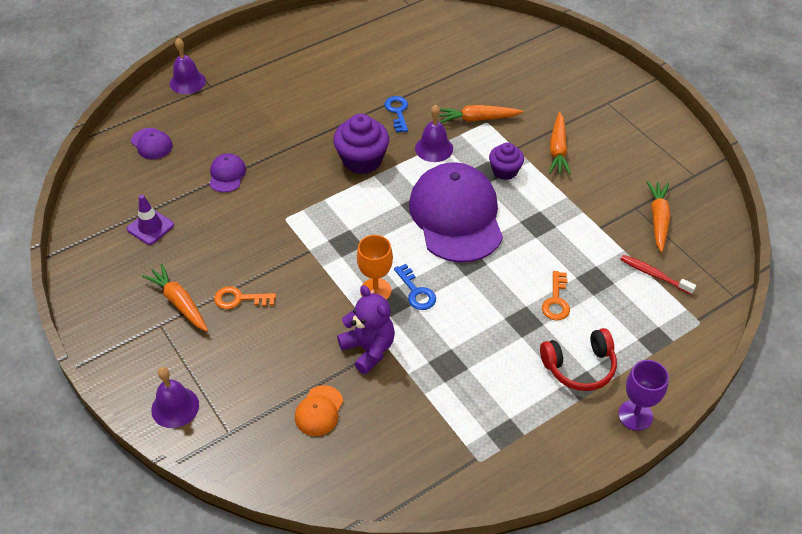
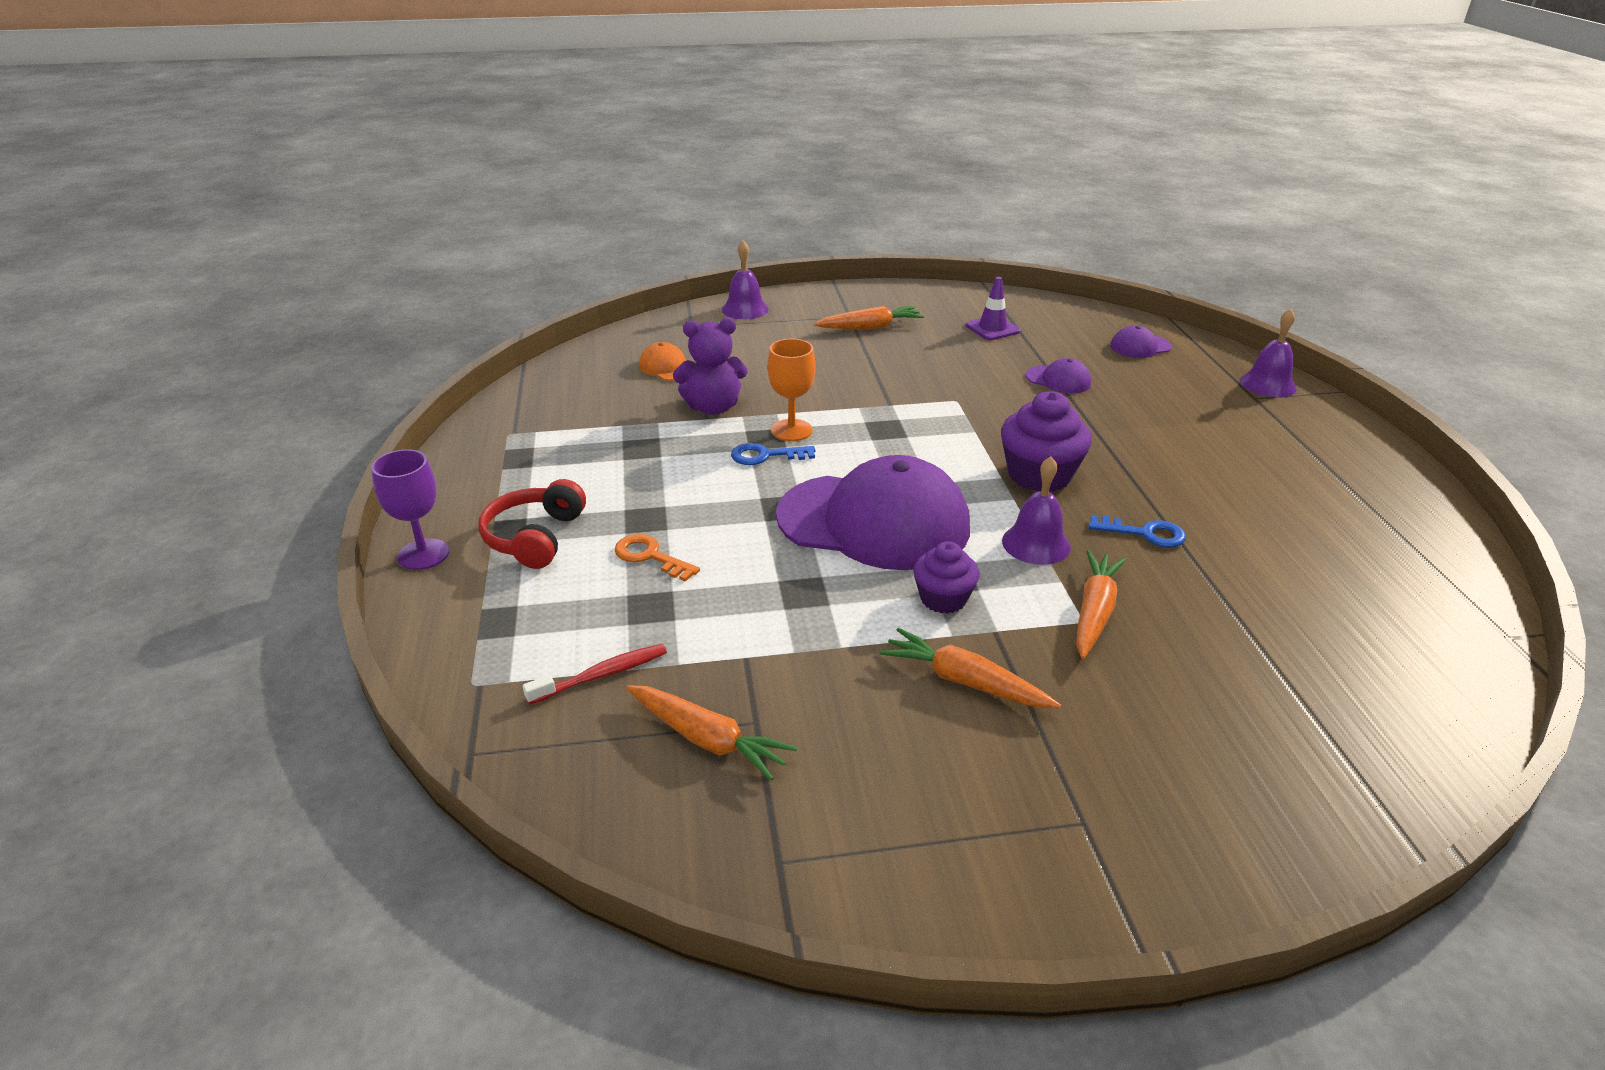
camera: 115 degrees right, 15 degrees down
orange key [214,286,276,309] -> none

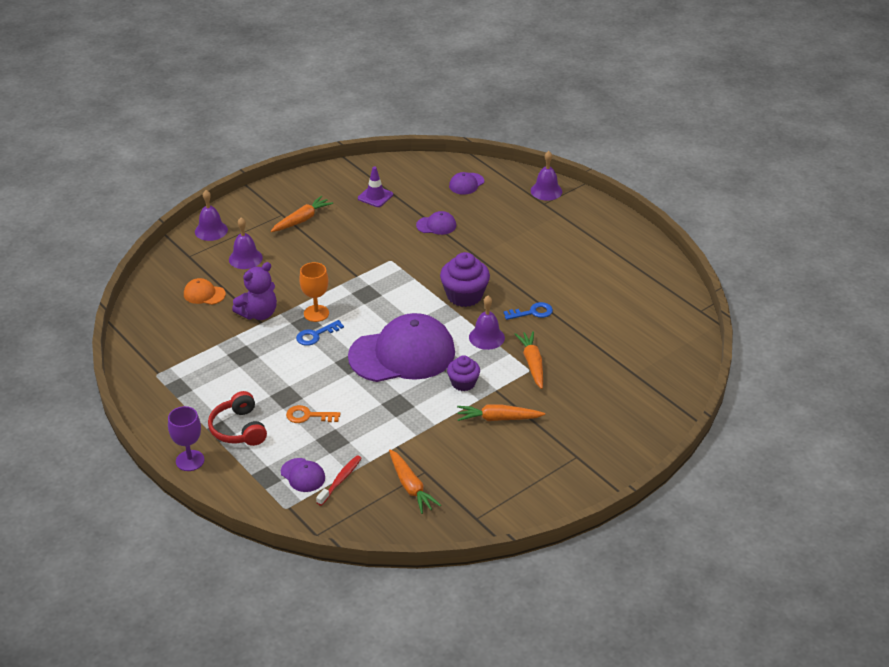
camera: 30 degrees left, 5 degrees up
orange carrot [626,685,797,781] -> orange carrot turned 60 degrees clockwise [389,449,441,514]
none -> purple bell [229,218,263,269]
none -> purple cap [281,458,325,492]

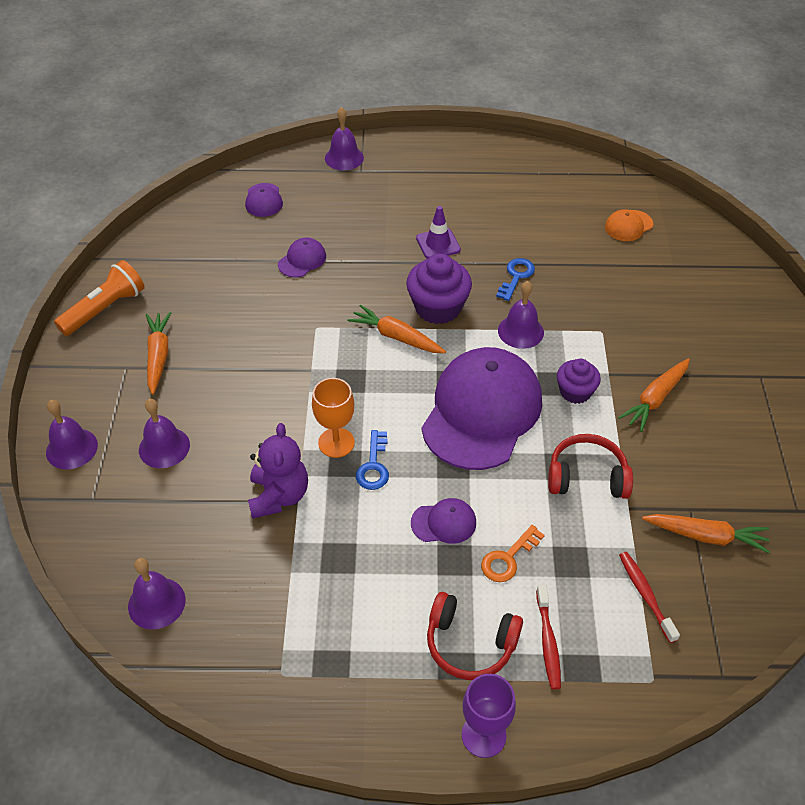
camera: 50 degrees left, 10 degrees up
orange cap [184,278,226,305] -> orange cap moved to [605,209,653,241]
purple cap [281,458,325,492] -> purple cap moved to [411,498,476,544]
purple traffic cone [358,167,393,207] -> purple traffic cone moved to [416,206,461,259]
orange carrot [515,331,543,389] -> orange carrot moved to [348,305,446,353]
none -> orange flashlight [54,260,145,336]
none -> purple bell [128,558,186,630]
none -> red toothbrush [536,585,561,690]
none -> red headphones [548,434,633,499]

